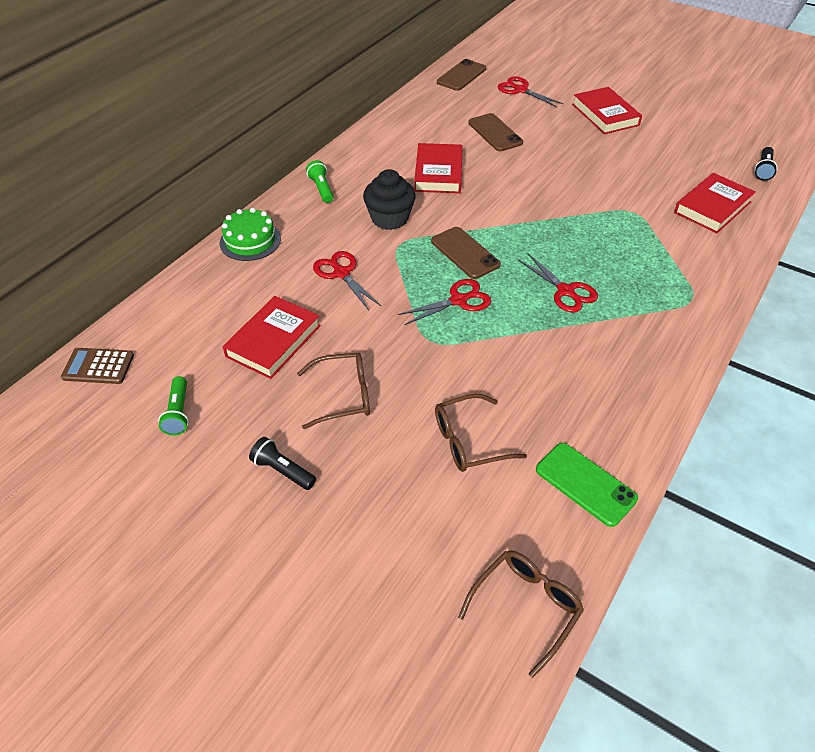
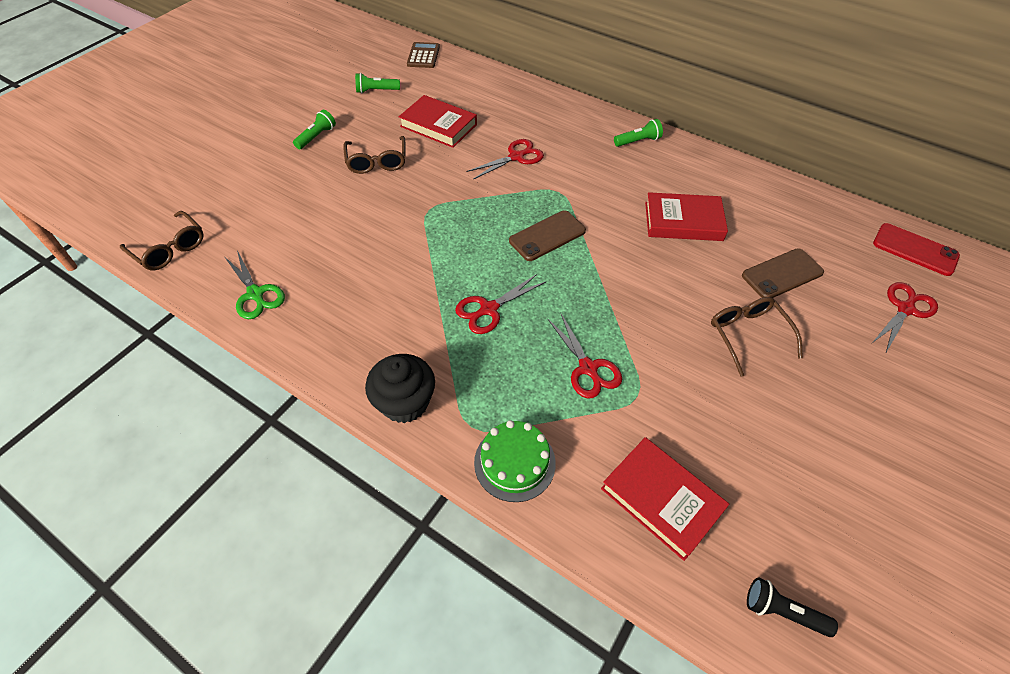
camera: 90 degrees right, 5 degrees up
green cake [220,208,281,261] -> green cake moved to [474,420,556,502]
black flashlight [249,437,316,490] -> green flashlight [293,110,336,150]
black cupcake [363,169,416,230] -> black cupcake moved to [365,354,435,423]
red scissors [398,279,491,325] -> red scissors moved to [547,312,622,399]
brown glasses [435,394,527,472] -> brown glasses moved to [711,297,803,377]
brown phone [437,59,486,91] -> red phone [873,223,960,276]
green phone [536,443,638,527] -> green scissors [225,250,285,319]
red book [572,87,642,134] -> none

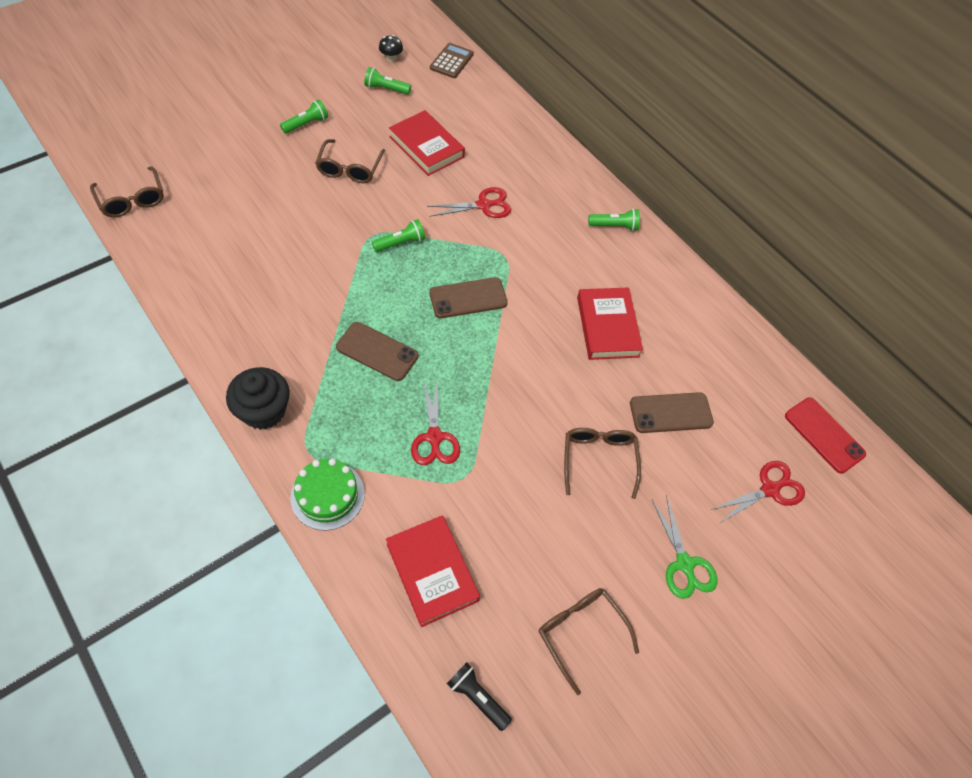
camera: 15 degrees right, 5 degrees up
green scissors [225,250,285,319] -> green scissors moved to [652,495,717,599]
red scissors [455,274,546,334] -> brown phone [336,322,418,381]
red book [645,192,728,241] -> red book turned 60 degrees clockwise [577,287,643,360]
none -> green flashlight [372,219,425,252]
none -> black mushroom [379,35,403,62]
none -> brown glasses [539,588,639,695]

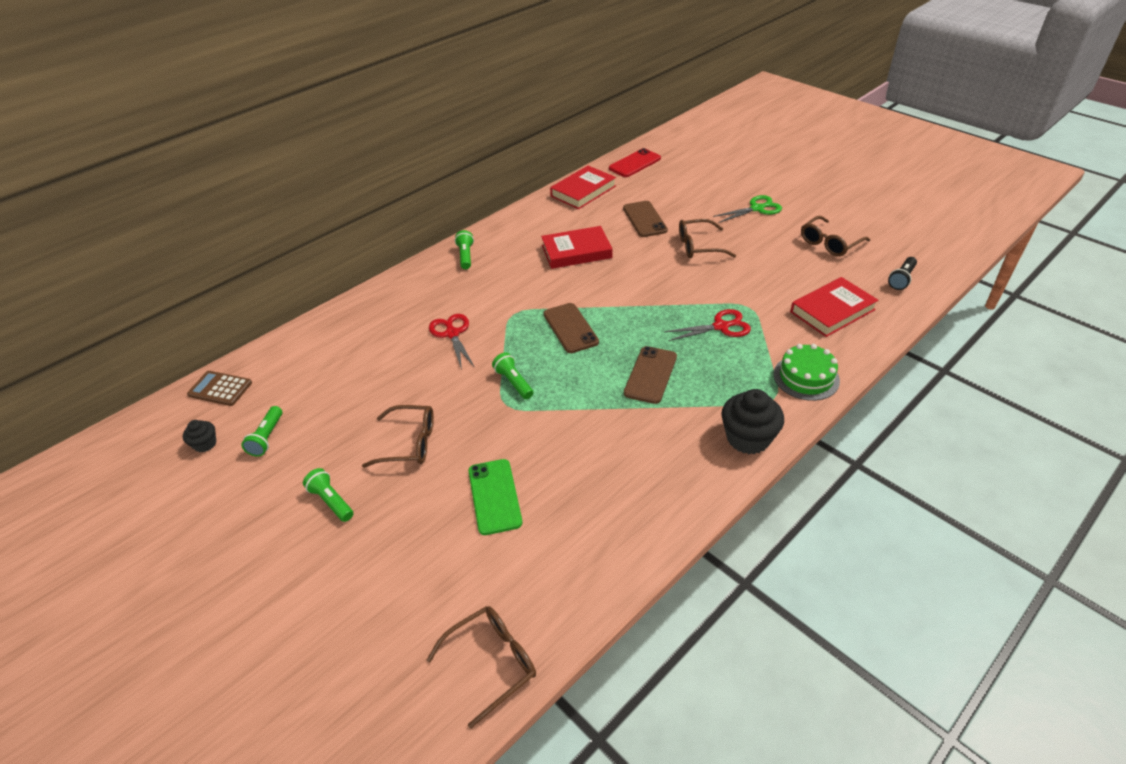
camera: 90 degrees left, 15 degrees down
black mushroom [379,35,403,62] -> black cupcake [183,420,217,452]
red book [389,110,465,176] -> red book moved to [550,166,616,209]
red scissors [711,461,805,523] -> none
none -> green phone [468,459,522,535]

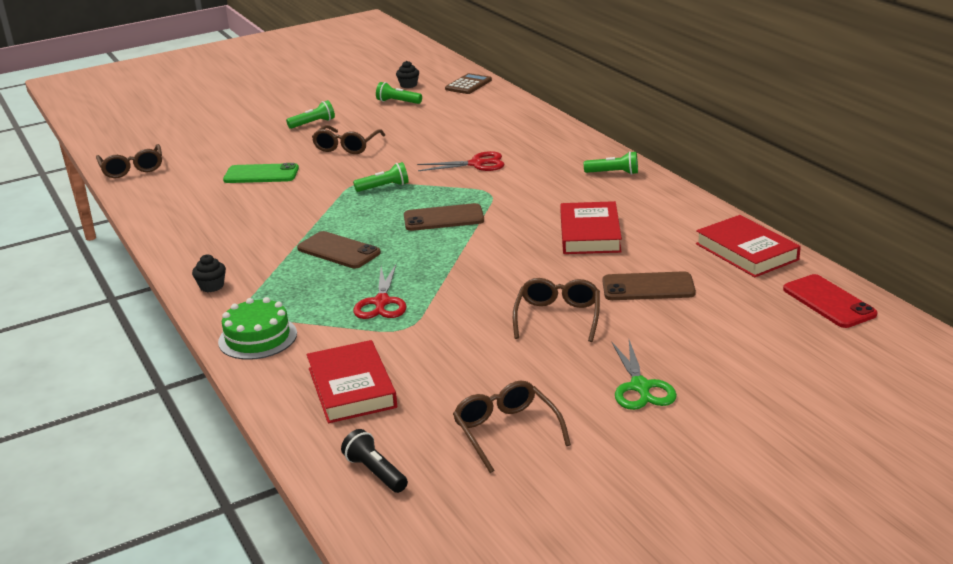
camera: 105 degrees right, 15 degrees down
black cupcake [721,389,784,454] -> black cupcake [192,255,226,292], size x0.53

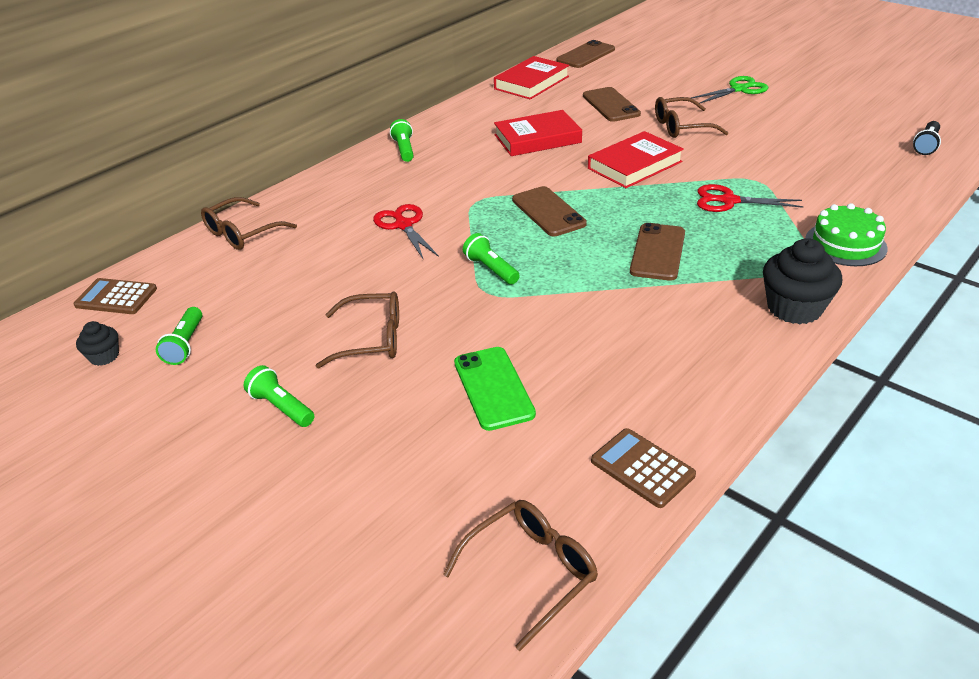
camera: 110 degrees left, 10 degrees up
black cupcake [192,255,226,292] -> black cupcake [763,238,842,324], size x1.90
red book [307,340,397,423] -> red book moved to [588,131,684,188]
red scissors [353,265,407,319] -> red scissors turned 150 degrees counterclockwise [697,184,804,212]
brown glasses [453,380,571,473] -> brown glasses moved to [201,197,297,250]
red phone [783,274,877,328] -> brown phone [557,40,615,68]
none -> brown calculator [591,428,696,508]

